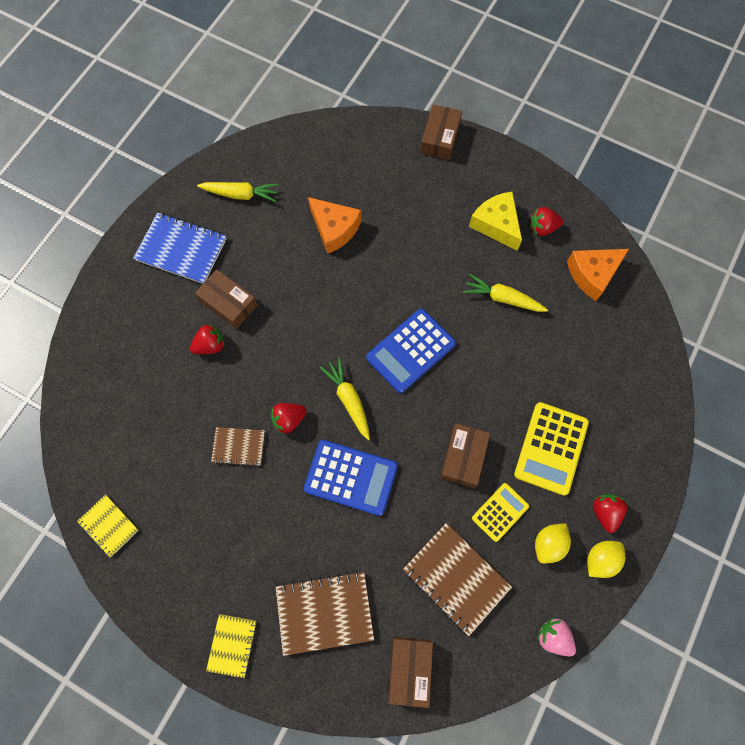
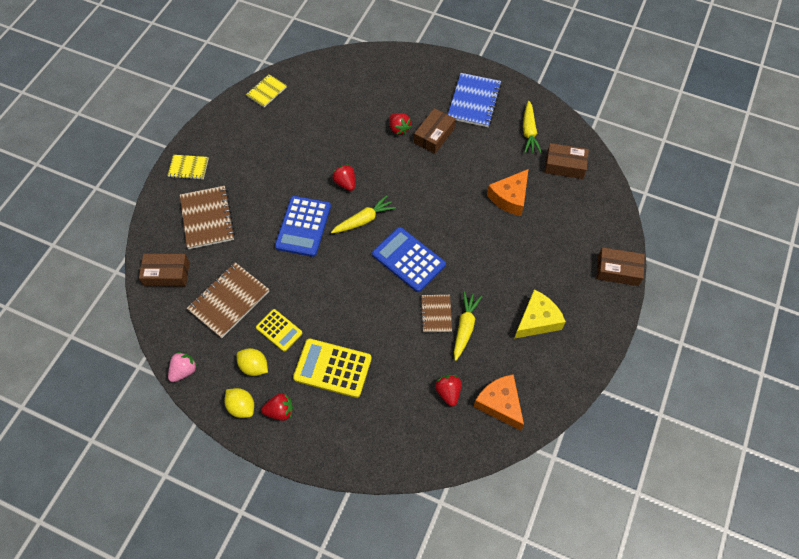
camera: 85 degrees right, 10 degrees down
brown notebook [211,427,265,467] -> brown notebook moved to [421,295,452,332]
brown box [440,423,490,488] -> brown box moved to [544,143,589,179]
red strawberry [530,207,563,236] -> red strawberry moved to [435,375,461,406]

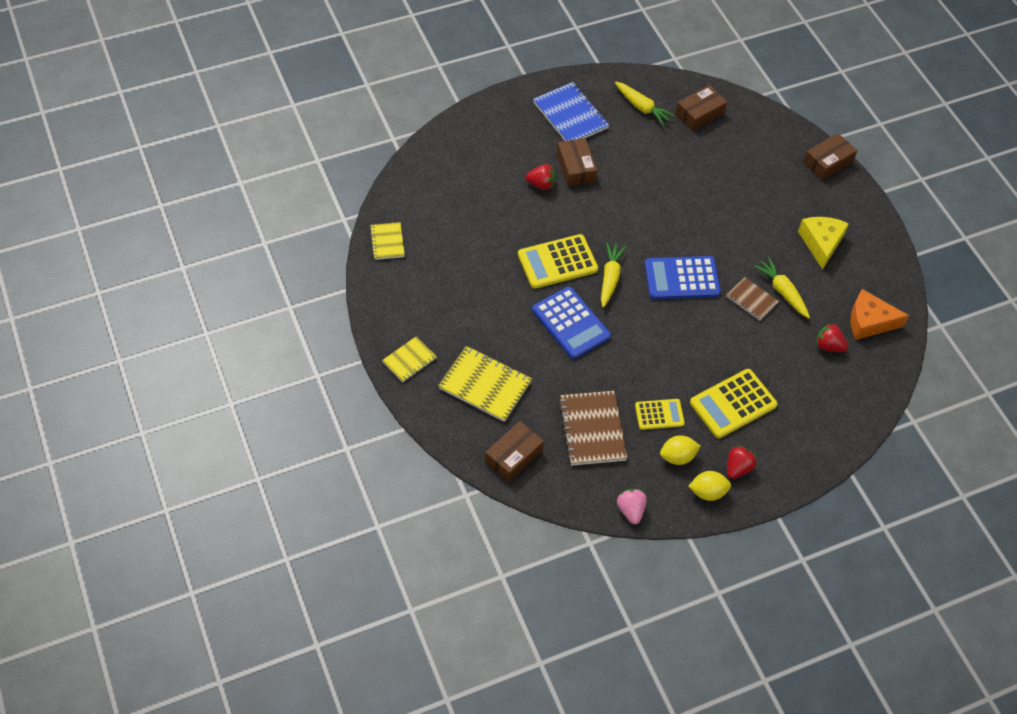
camera: 50 degrees left, 5 degrees down
brown notebook [180,186,235,249] -> yellow notebook [438,346,532,422]
red strawberry [332,164,355,191] -> yellow calculator [518,234,598,289]
orange cheese [487,169,529,216] -> none

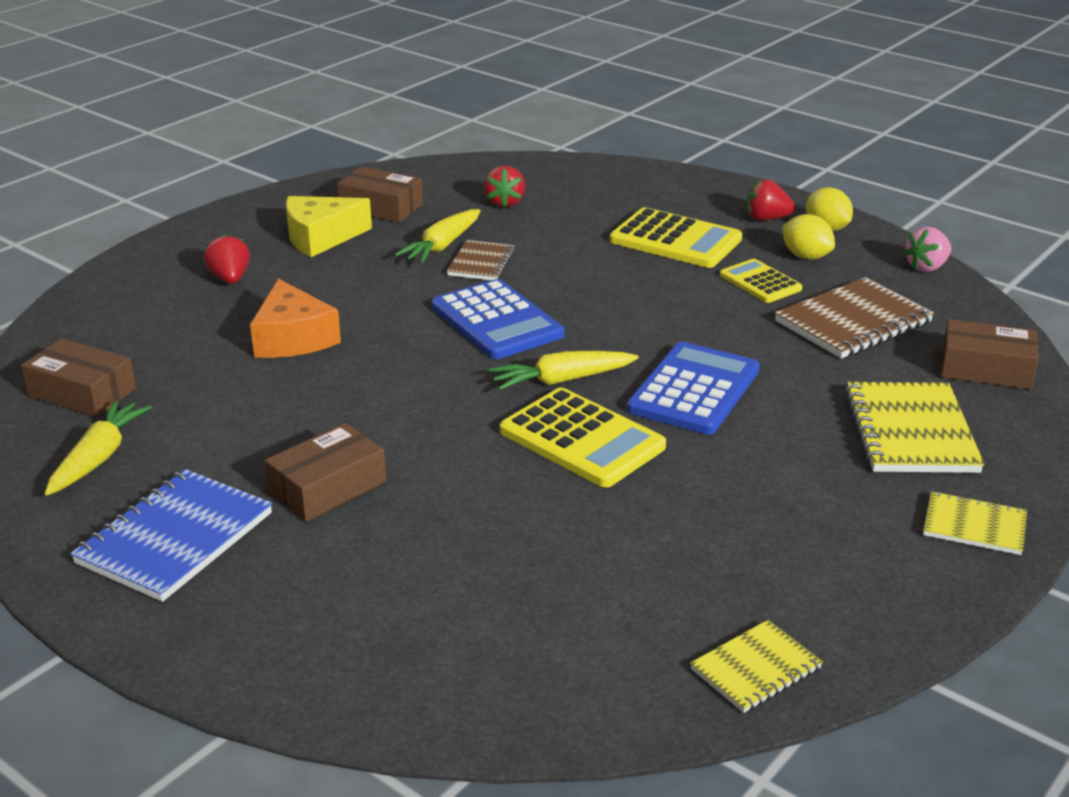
camera: 115 degrees left, 25 degrees down
red strawberry [526,164,555,190] -> red strawberry moved to [204,234,250,284]
brown box [803,133,857,180] -> brown box moved to [337,166,423,223]
orange cheese [851,289,909,340] -> orange cheese moved to [250,279,341,358]

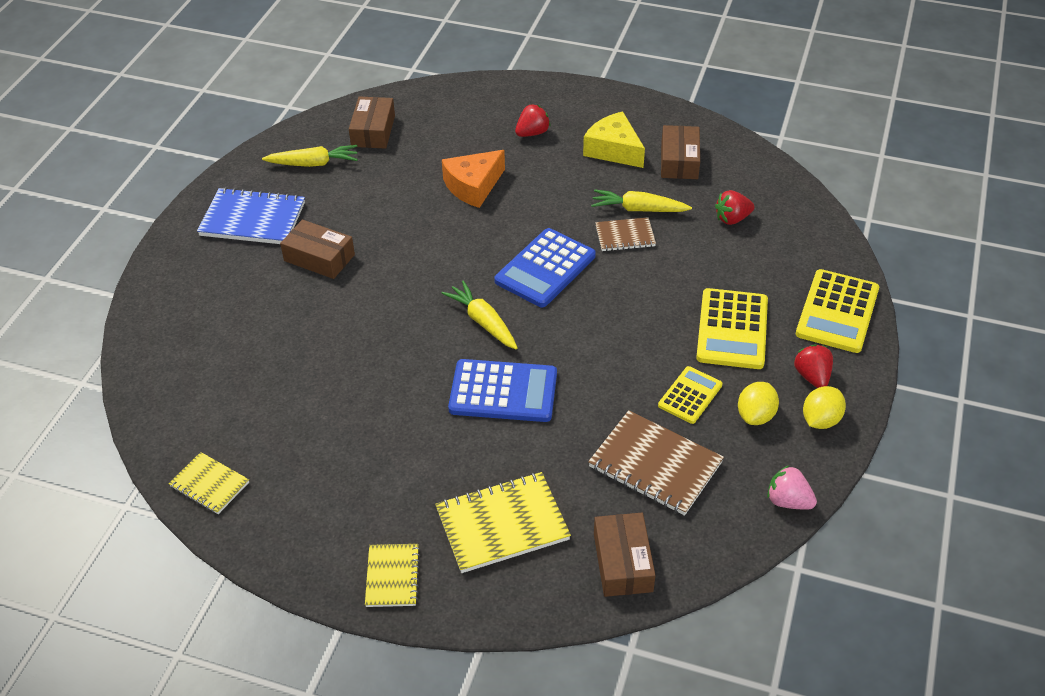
camera: 70 degrees right, 15 degrees up
yellow calculator [500,388,666,488] -> yellow calculator moved to [796,269,879,353]

